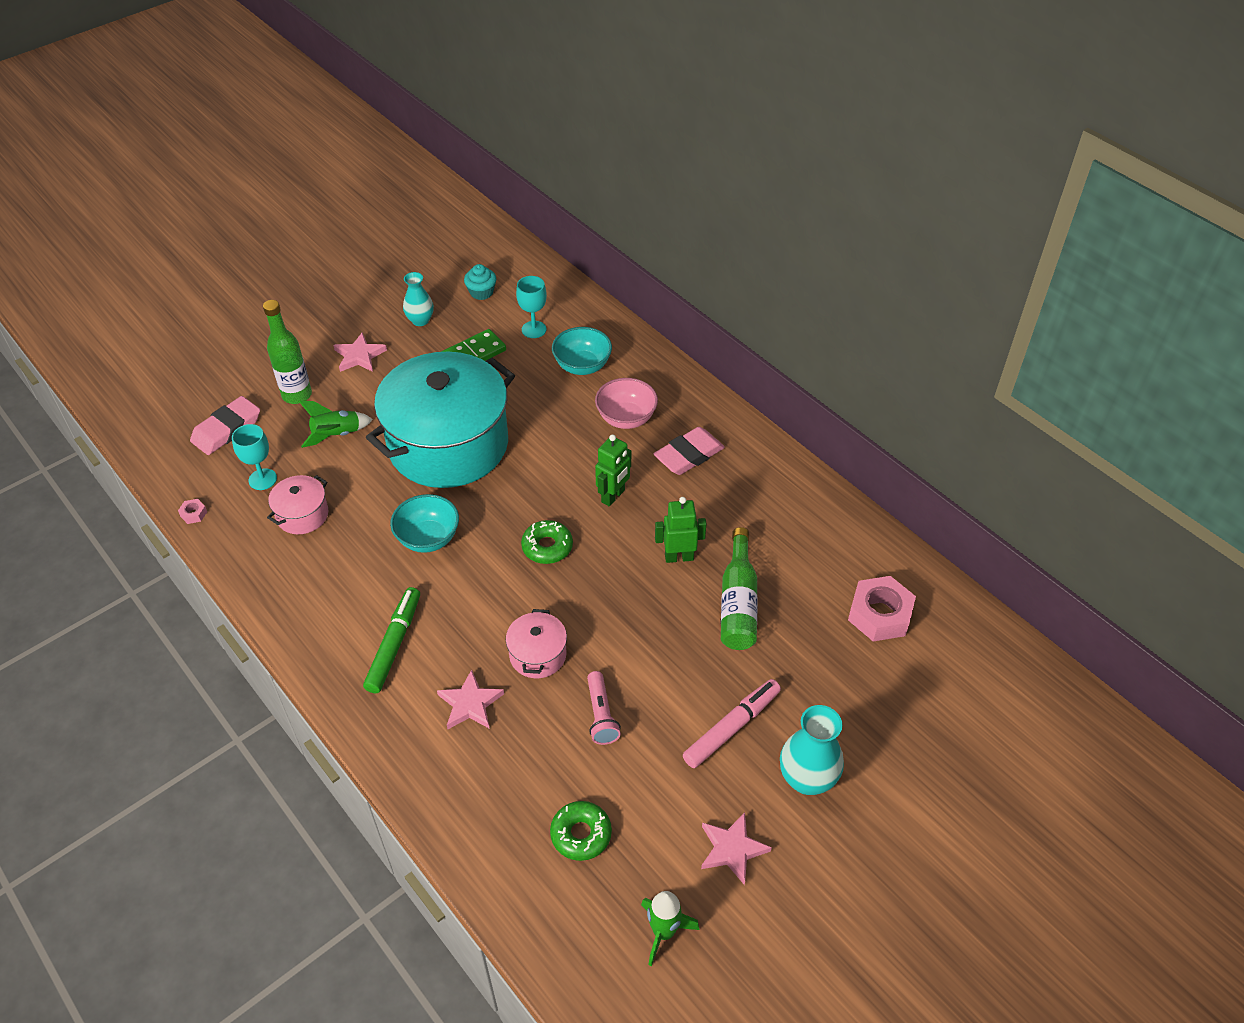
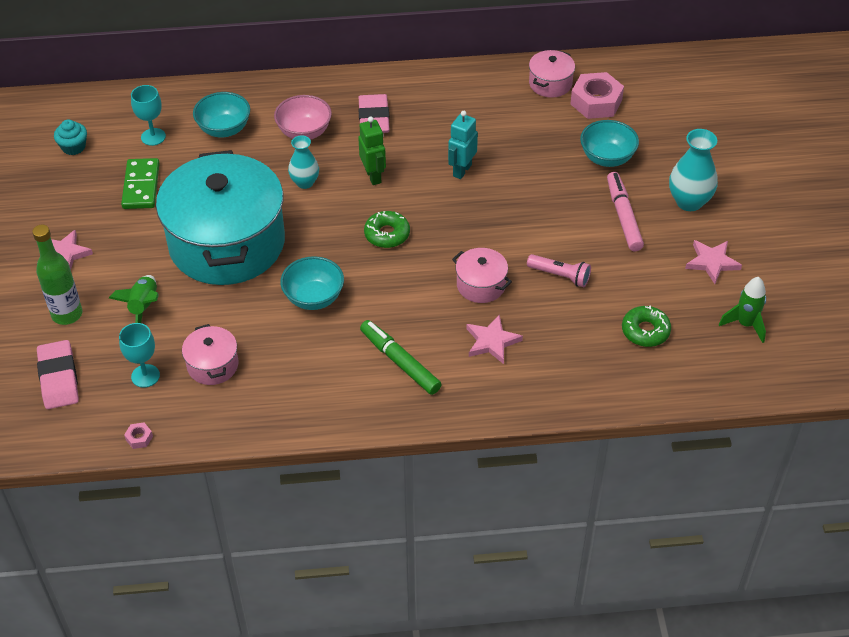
camera: 55 degrees left, 0 degrees up
turquoise vase [403,272,434,326] -> turquoise vase moved to [288,136,319,189]
green robot [655,497,707,563] -> turquoise robot [448,111,478,179]
green bottle [721,527,758,650] -> none
none -> pink pot [529,50,575,98]
none -> turquoise bowl [580,120,639,167]

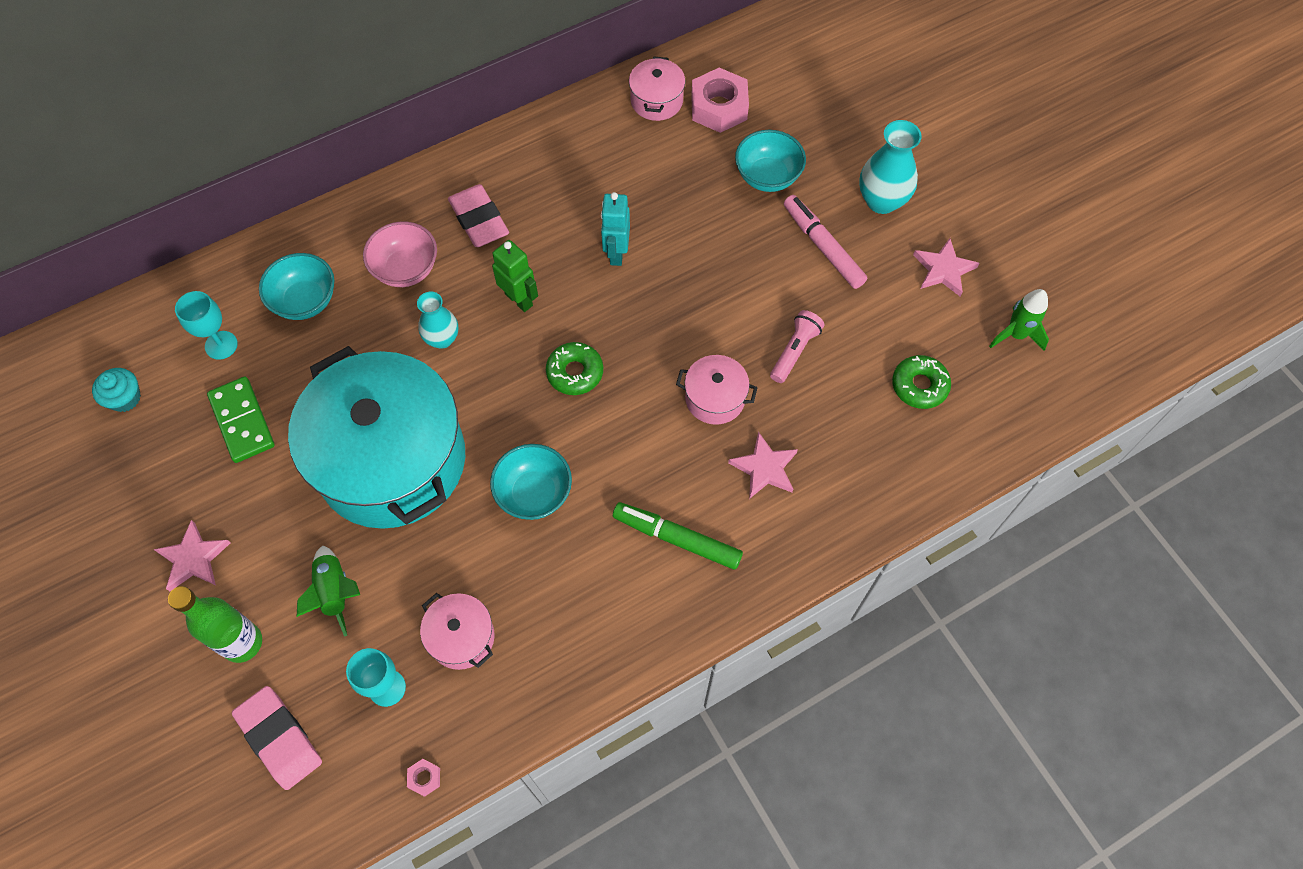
camera: 25 degrees left, 15 degrees up
pink flashlight [527,254,591,287] -> pink flashlight turned 60 degrees counterclockwise [770,310,825,383]

